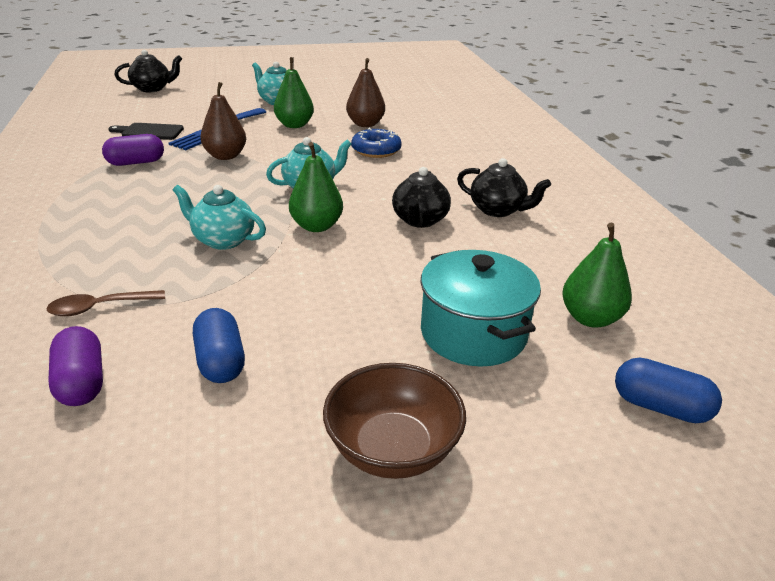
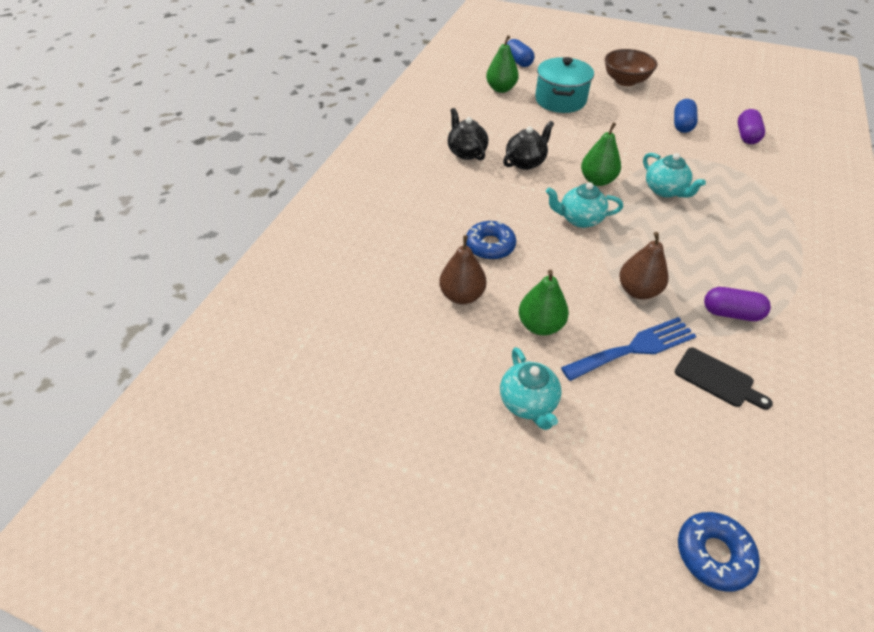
camera: 145 degrees left, 15 degrees up
brown spoon [46,290,165,316] -> none
black teapot [114,50,182,92] -> blue donut [678,512,760,592]

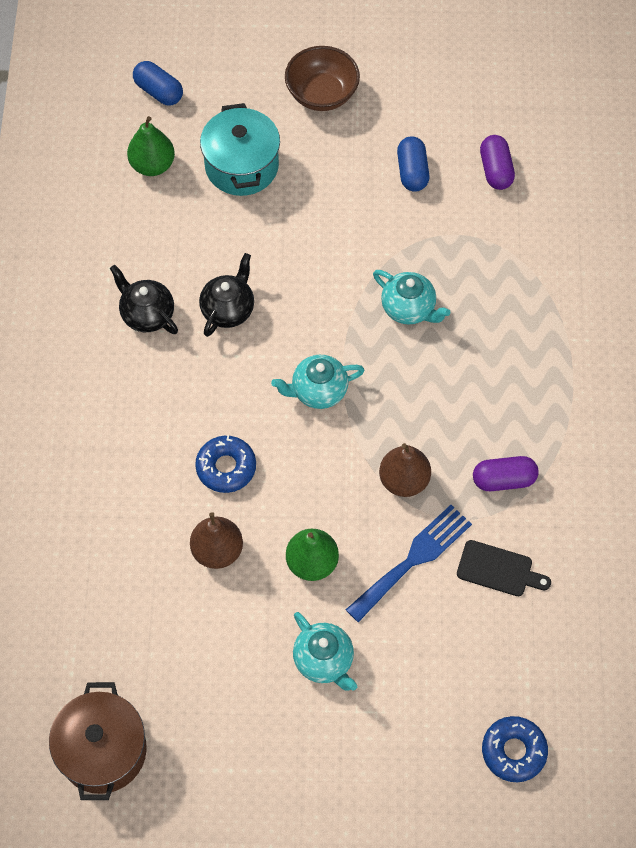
camera: 20 degrees left, 15 degrees up
green pear [581,122,621,186] -> none
none -> brown pot [49,682,147,800]

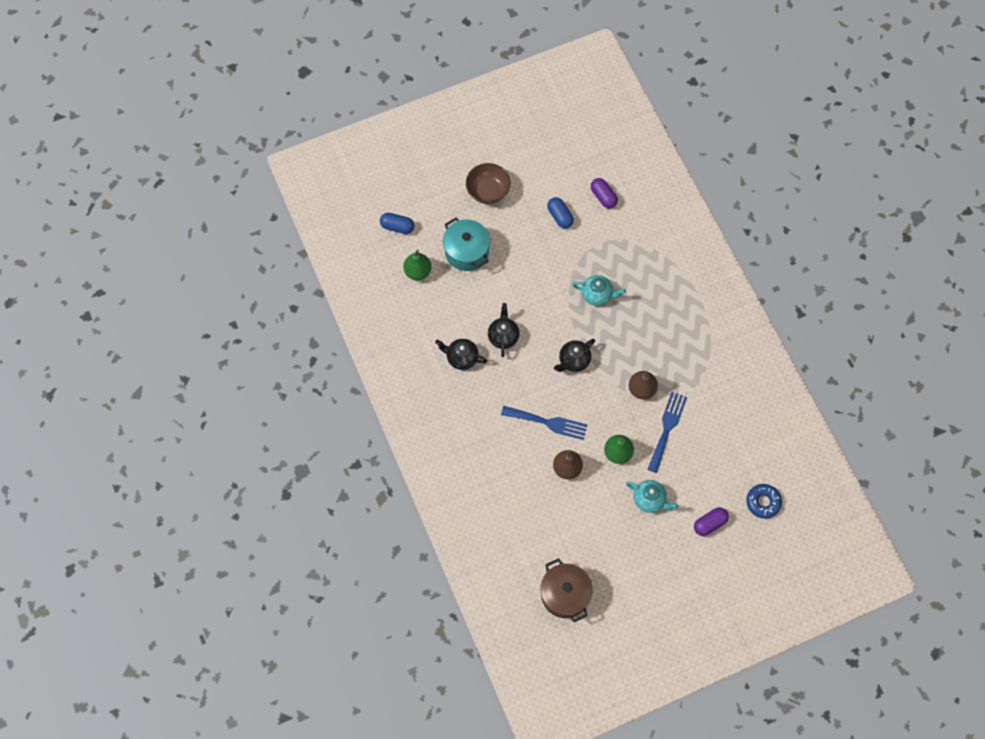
camera: 25 degrees left, 5 degrees up
blue donut [195,435,256,493] -> blue fork [501,406,587,440]
turquoise teapot [271,355,365,409] -> black teapot [554,339,595,372]
black cutting board [457,540,551,596] -> none
purple capsule [473,456,539,491] -> purple capsule moved to [694,507,729,536]

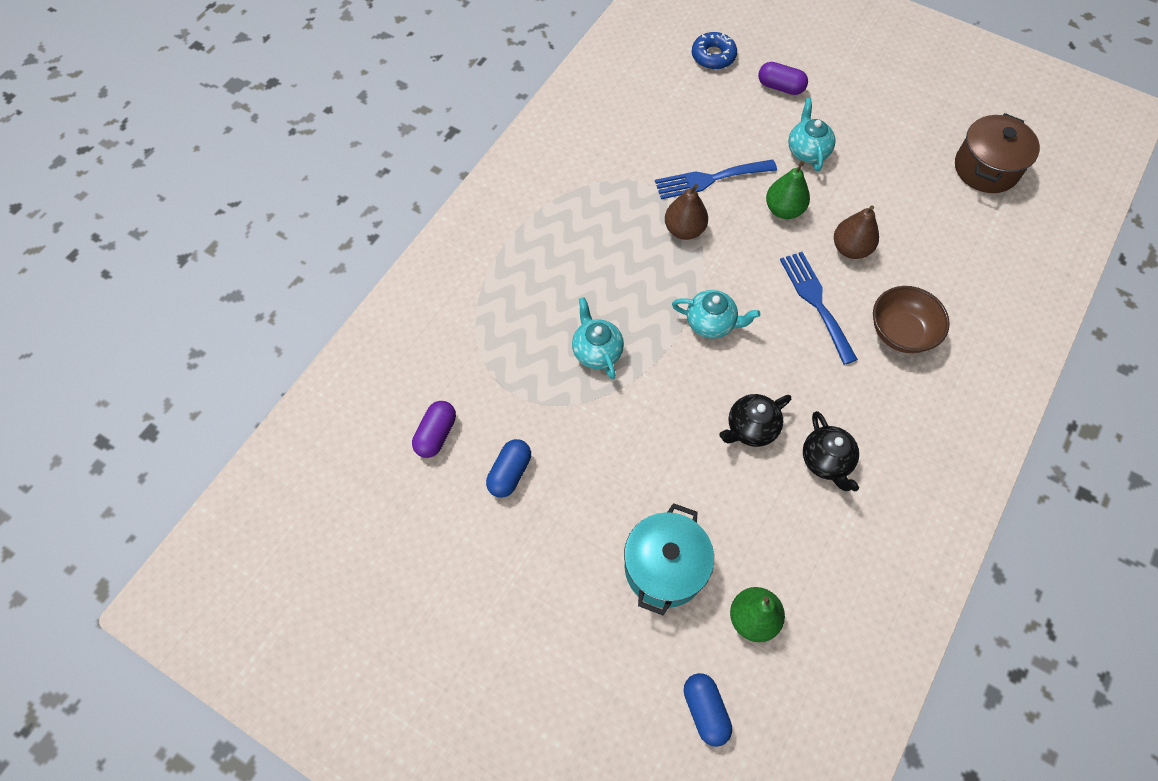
camera: 125 degrees left, 5 degrees down
brown bowl [466,163,511,204] -> brown bowl moved to [873,286,950,353]
black teapot [554,339,595,372] -> turquoise teapot [672,290,760,339]

